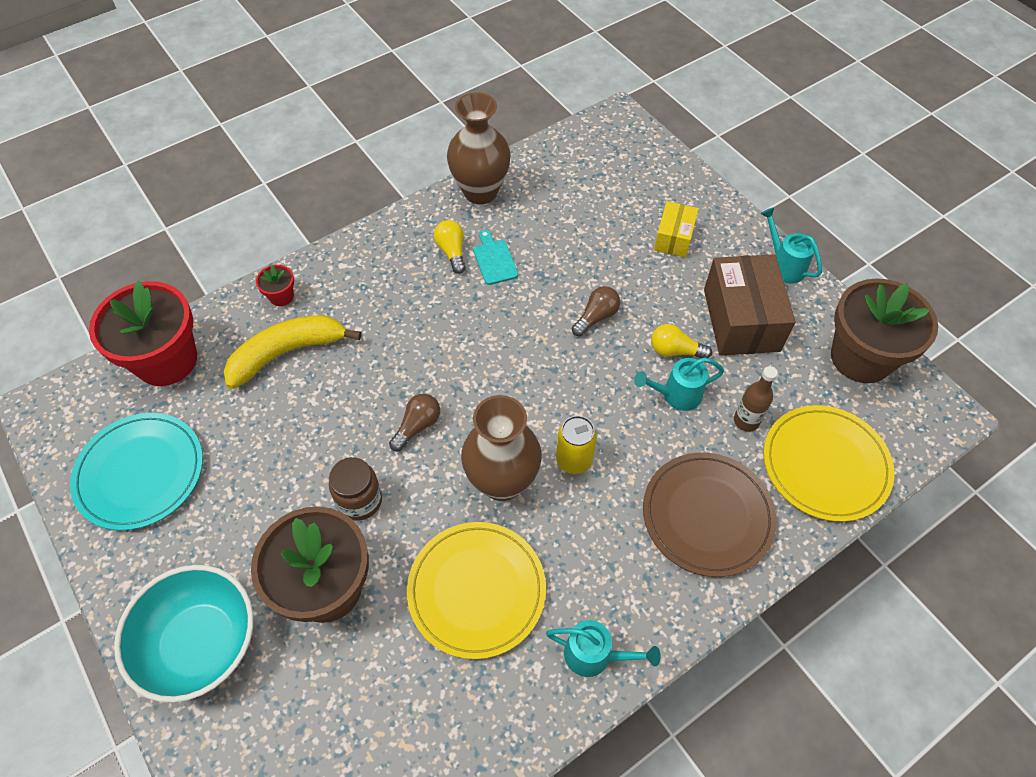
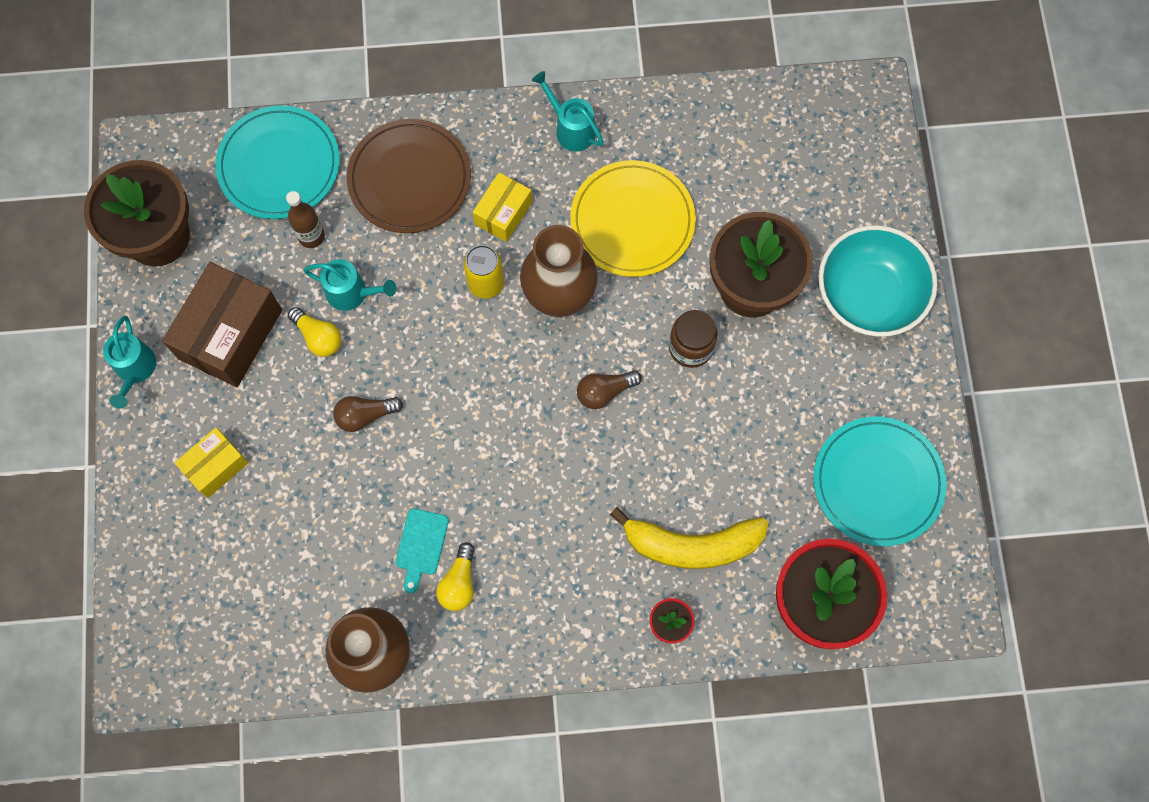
camera: 150 degrees left, 15 degrees up
yellow plate [763,405,894,522] -> turquoise plate [215,105,340,219]
none -> yellow box [473,172,532,242]

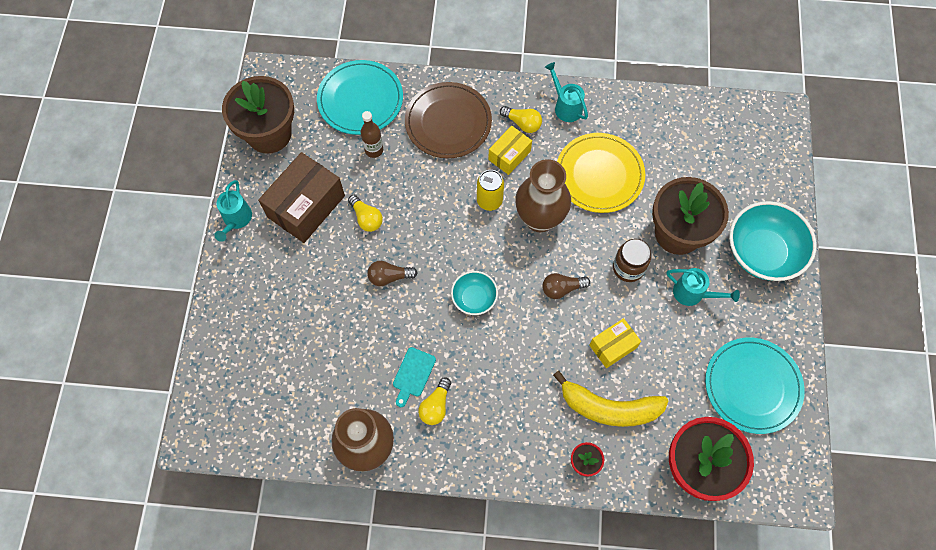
camera: 10 degrees right, 5 degrees down
yellow box [175,428,248,498] -> yellow box moved to [589,318,641,368]
turquoise watering can [303,259,397,311] -> turquoise watering can moved to [667,268,740,306]
none -> turquoise bowl [451,271,498,315]
none -> yellow light bulb [500,106,542,133]

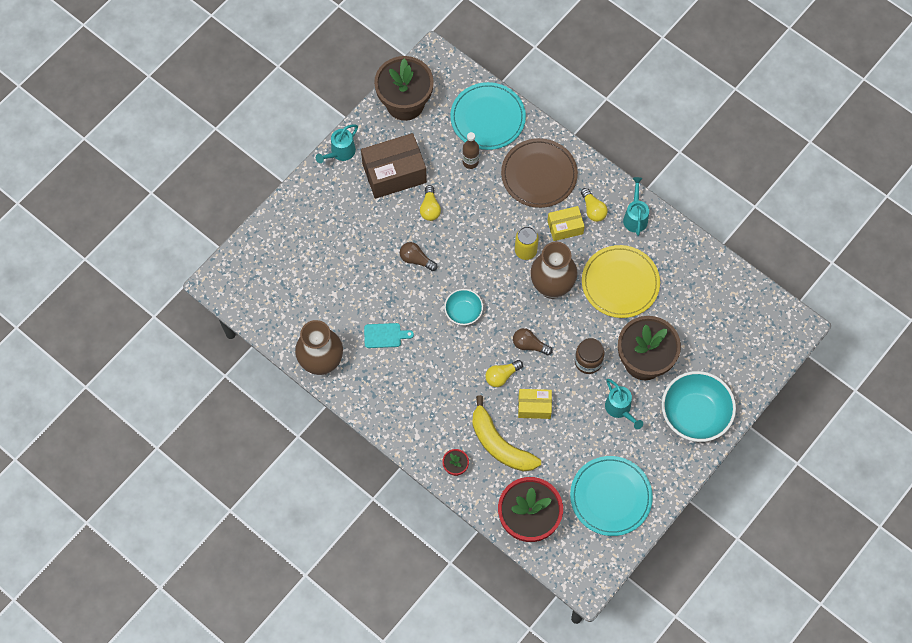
camera: 35 degrees right, 0 degrees up
turquoise cutting board [393,347,436,407] -> turquoise cutting board turned 150 degrees counterclockwise [364,323,414,348]
yellow light bulb [418,377,451,425] -> yellow light bulb moved to [485,360,523,387]

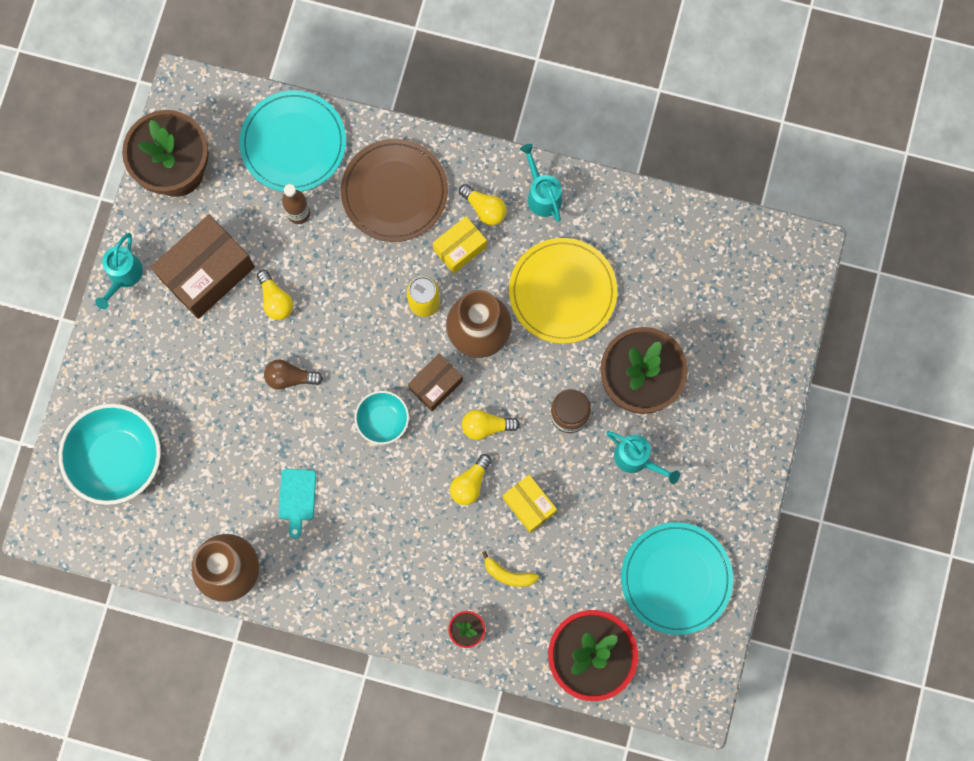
camera: 25 degrees left, 10 degrees up
turquoise cutting board [364,323,414,348] -> turquoise cutting board turned 120 degrees clockwise [279,469,316,538]
yellow banana [472,395,541,472] -> yellow banana [482,551,539,587], size x0.47
brown light bulb [513,328,553,355] -> yellow light bulb [462,410,520,440]
yellow box [518,389,552,419] -> yellow box turned 75 degrees clockwise [503,475,557,533]
turquoise bowl [662,371,736,442] -> turquoise bowl moved to [59,403,161,505]
none -> brown box [408,354,463,411]

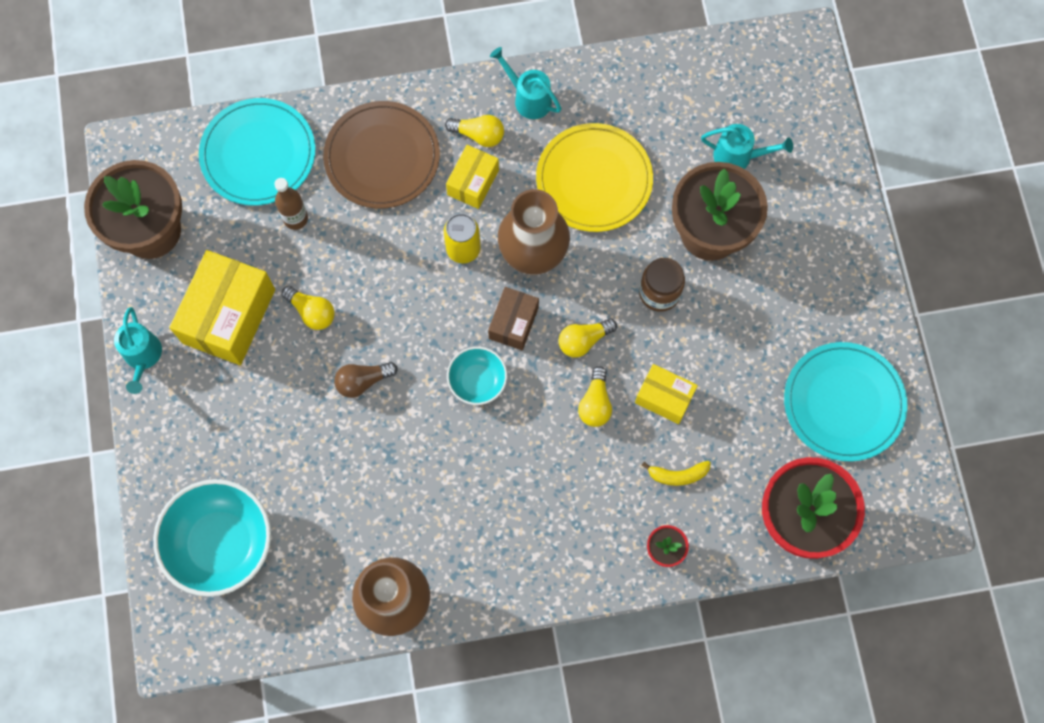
camera: 25 degrees left, 5 degrees down
brown box [151,215,255,319] -> yellow box [169,250,275,365]
turquoise cutting board [279,469,316,538] -> none
turquoise watering can [606,431,680,484] -> turquoise watering can moved to [701,124,793,169]

